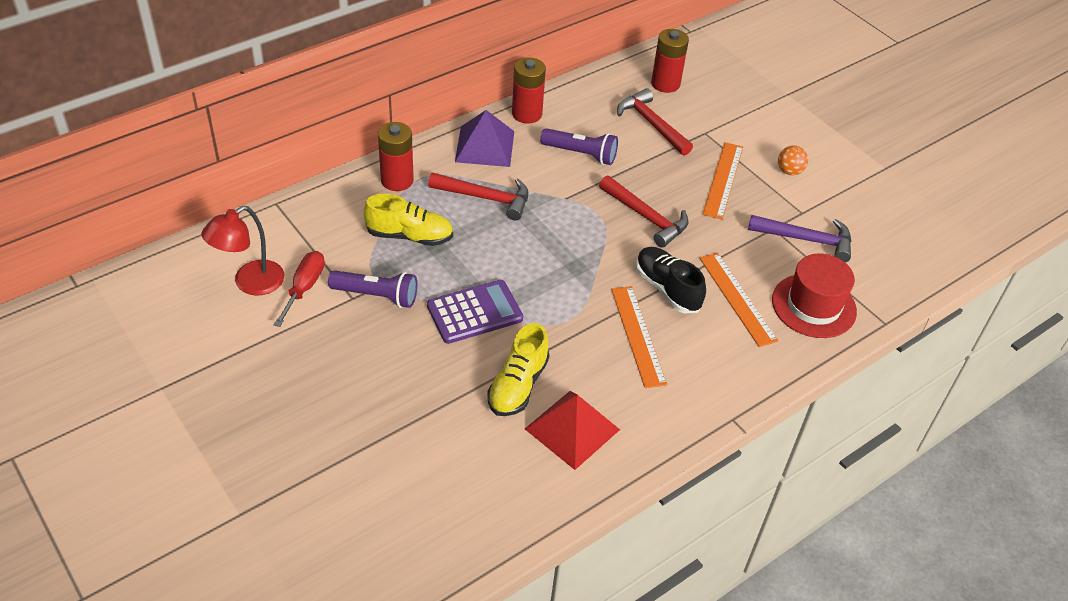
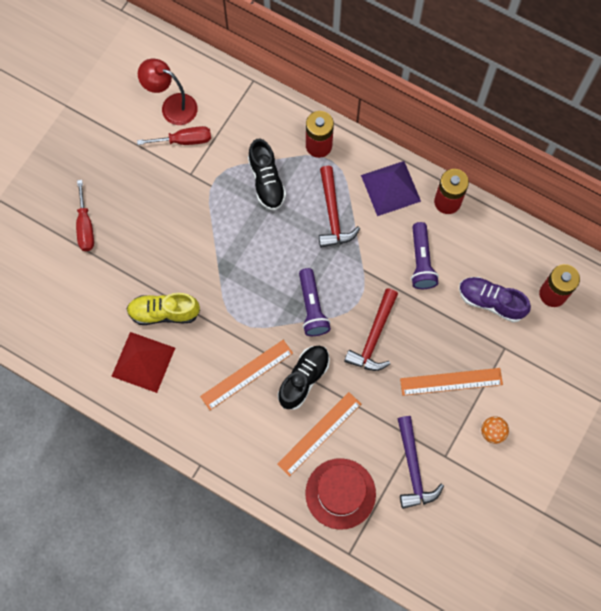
camera: 70 degrees right, 25 degrees up
purple flashlight [328,270,417,308] -> purple flashlight moved to [299,268,331,336]
yellow shoe [364,194,453,246] -> black shoe [248,139,286,210]
purple calculator [427,280,523,344] -> none
red hammer [617,88,693,155] -> purple shoe [459,277,531,322]
none -> red screwdriver [76,180,94,251]

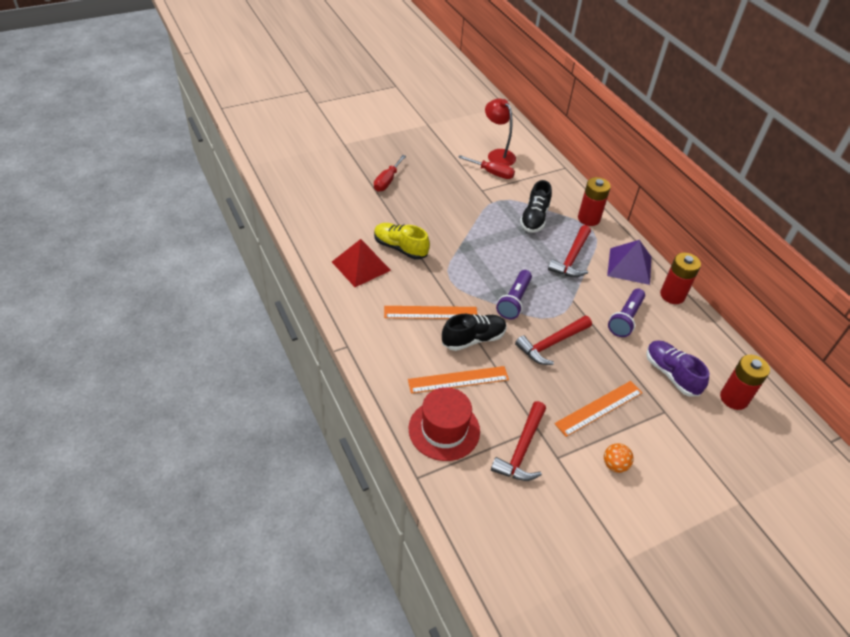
camera: 30 degrees right, 25 degrees down
purple hammer [398,416,444,509] -> red hammer [491,401,546,481]
orange ruler [400,368,503,396] -> orange ruler turned 60 degrees counterclockwise [554,381,643,437]

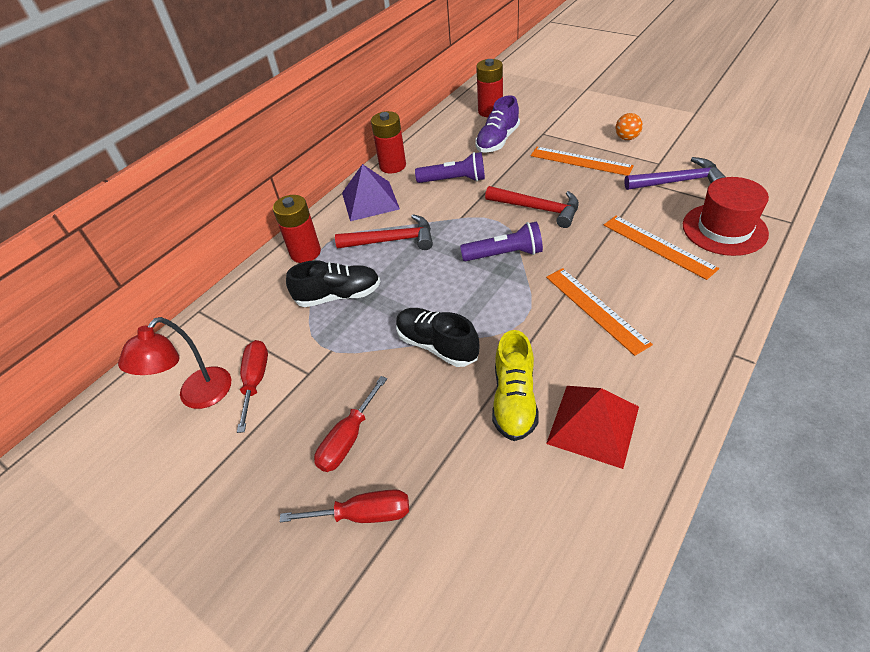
camera: 110 degrees left, 0 degrees up
black shoe [442,314,507,351] -> black shoe moved to [396,308,479,367]
red hammer [491,401,546,481] -> purple hammer [624,157,726,190]
none -> red screwdriver [314,376,387,472]

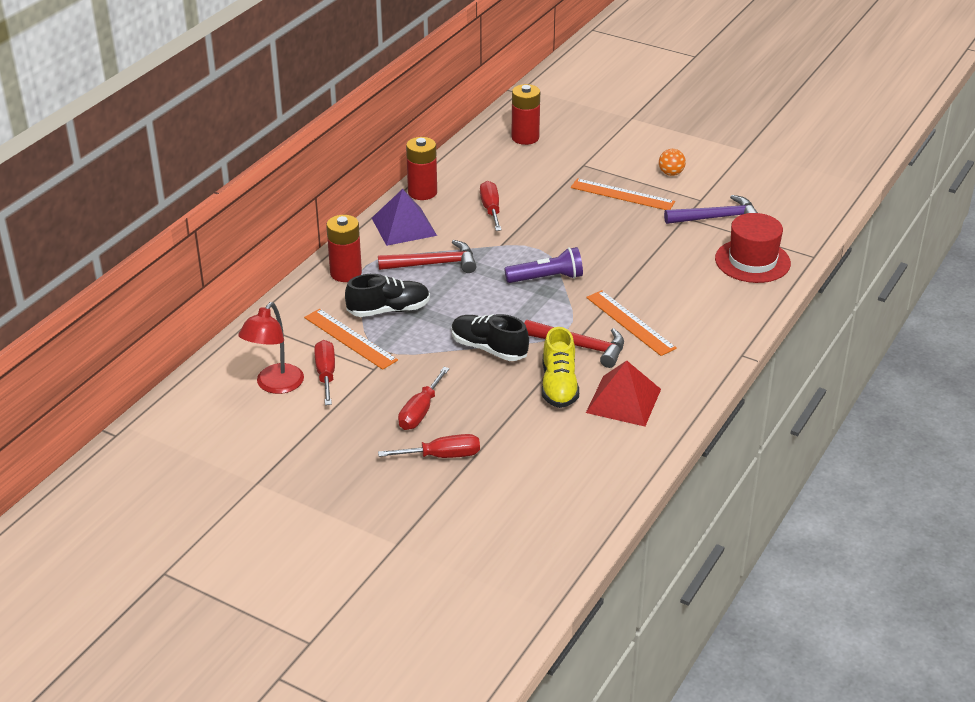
camera: 10 degrees left, 10 degrees down
purple flashlight [415,152,485,183] -> red screwdriver [480,181,502,231]
purple shoe [475,95,520,152] -> none
red hammer [485,186,579,228] -> red hammer moved to [524,320,624,368]
orange ruler [604,216,719,280] -> orange ruler moved to [304,309,398,370]

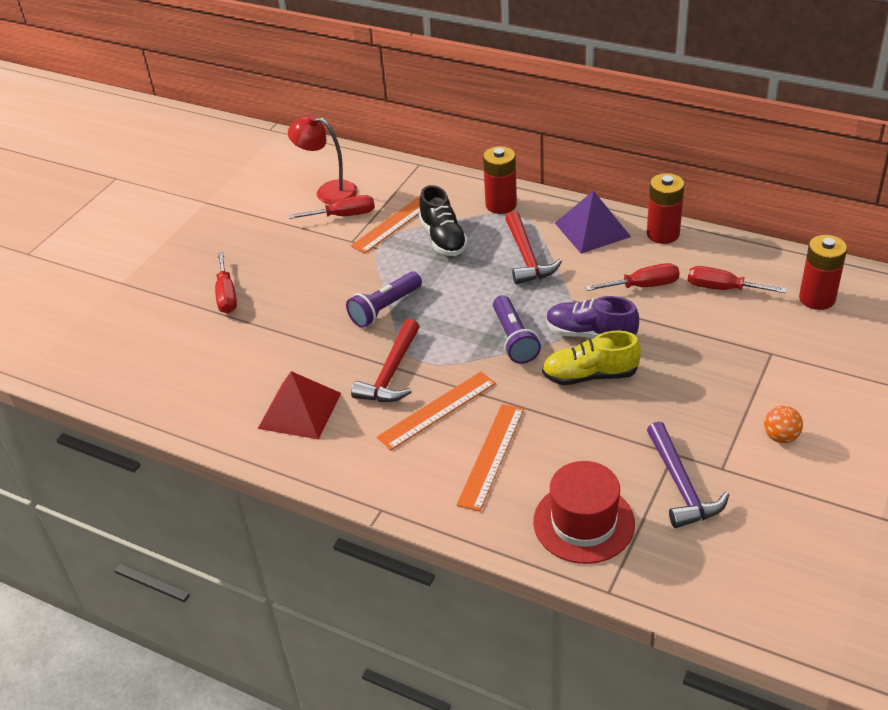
camera: 90 degrees right, 5 degrees up
red screwdriver [398,367,450,430] -> red screwdriver moved to [688,266,787,293]
black shoe [451,314,529,361] -> purple flashlight [346,272,422,328]
yellow shoe [542,327,579,408] -> yellow shoe moved to [542,331,641,385]
orange ruler [571,178,675,210] -> orange ruler moved to [456,404,524,511]
none -> purple shoe [546,296,639,339]

